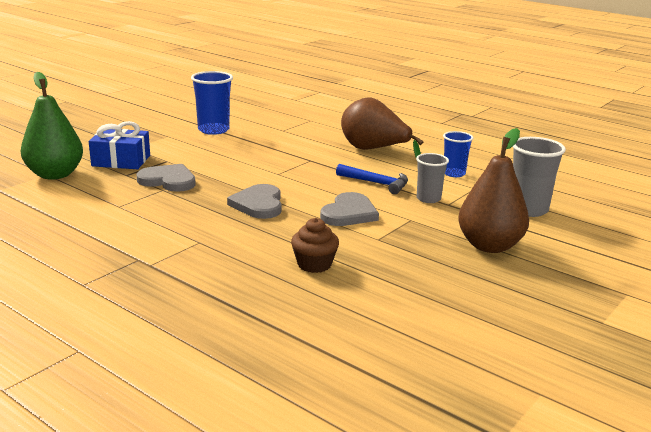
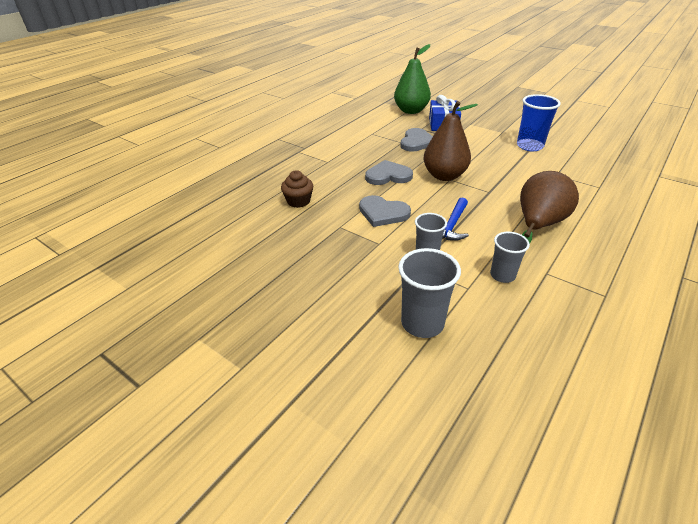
camera: 90 degrees right, 15 degrees up
blue cup [443,131,473,177] -> grey cup [490,232,530,283]
brown pear [458,128,529,253] -> brown pear moved to [423,101,478,181]

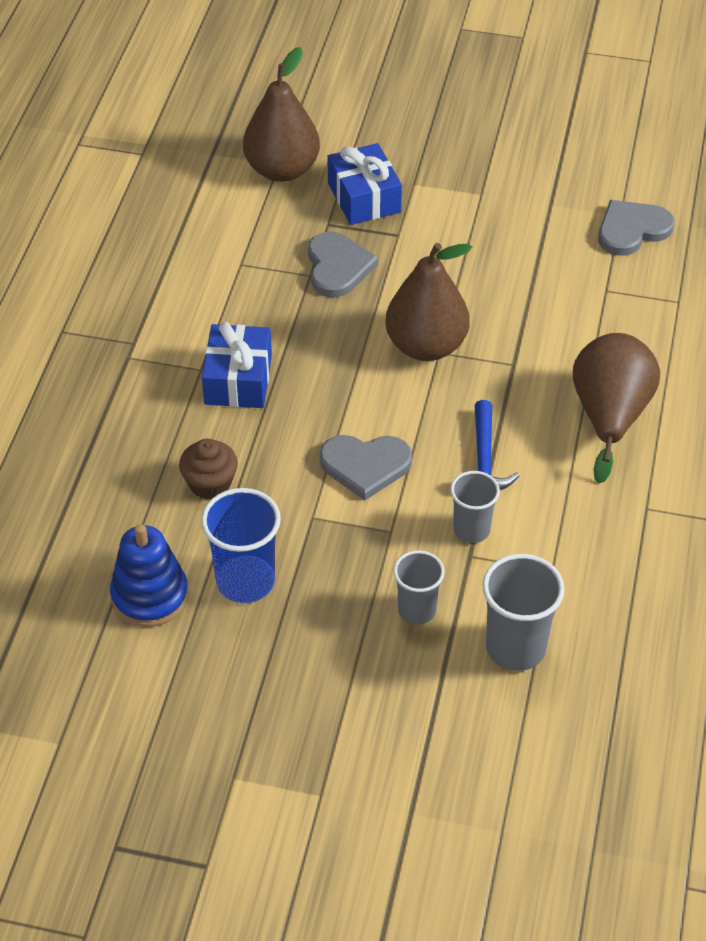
camera: 25 degrees left, 10 degrees up
grey heart [365,160,413,185] -> grey heart moved to [598,200,675,256]
green pear [394,44,431,114] -> brown pear [243,47,320,182]
grey cup [490,232,530,283] -> grey cup moved to [393,550,445,624]
blue cup [517,94,561,151] -> blue cup moved to [201,488,281,603]
none -> blue stacking toy [110,524,188,627]
none -> blue gift [202,322,272,408]

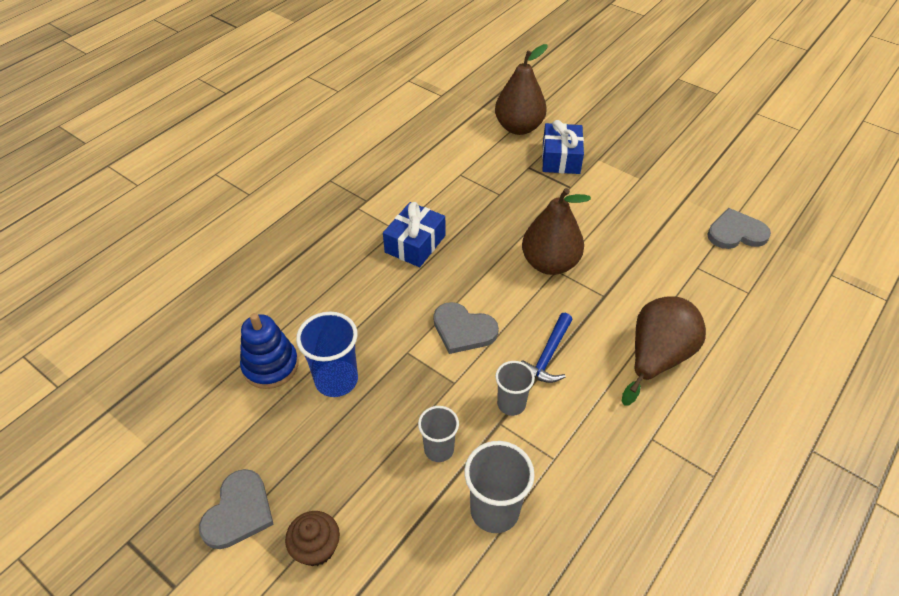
camera: 25 degrees right, 0 degrees up
brown cupcake [179,439,238,500] -> brown cupcake moved to [285,511,340,566]
grey heart [308,231,378,297] -> grey heart moved to [199,469,274,549]

